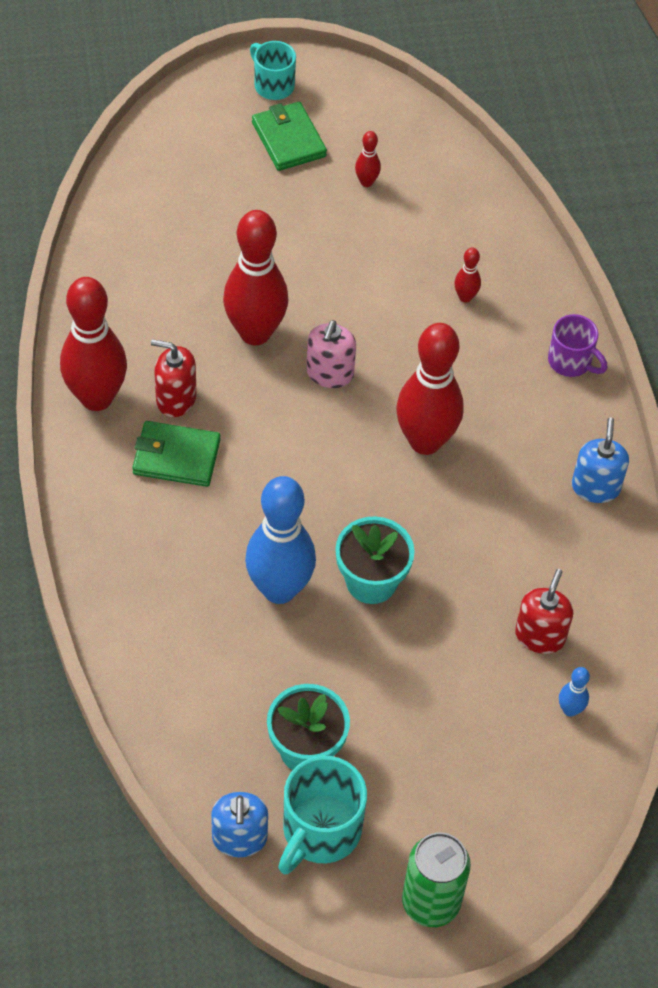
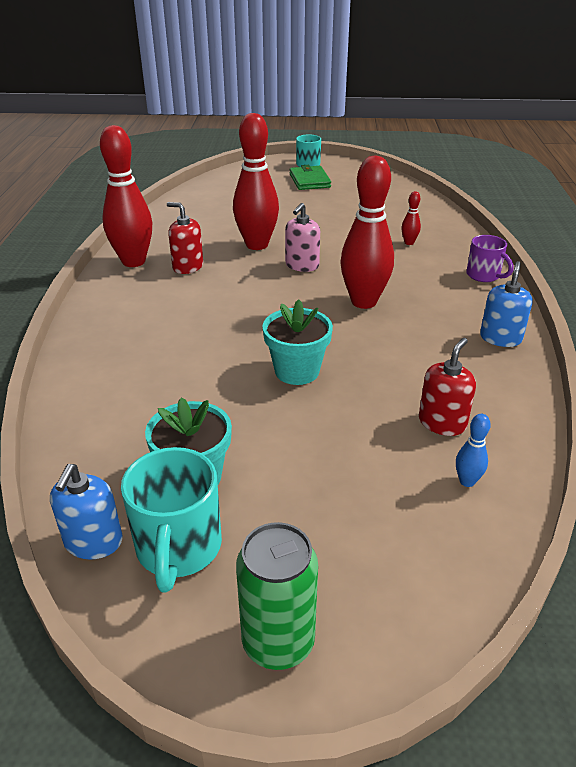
camera: 15 degrees right, 20 degrees down
green wallet [132,421,221,487] -> none
blue bowling pin [245,476,316,604] -> none
turquoise mug [278,756,367,874] -> turquoise mug turned 45 degrees counterclockwise [121,447,222,593]
red bowling pin [355,131,381,187] -> none

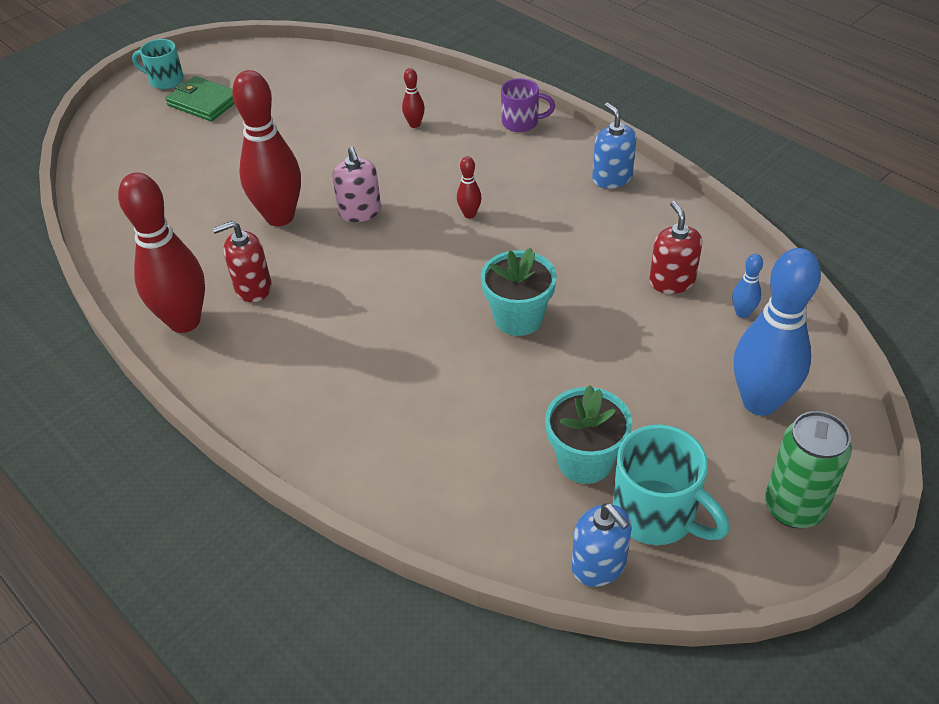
camera: 45 degrees left, 10 degrees up
red bowling pin [340,156,394,309] -> red bowling pin [457,156,482,218], size x0.42
none -> blue bowling pin [734,248,821,416]

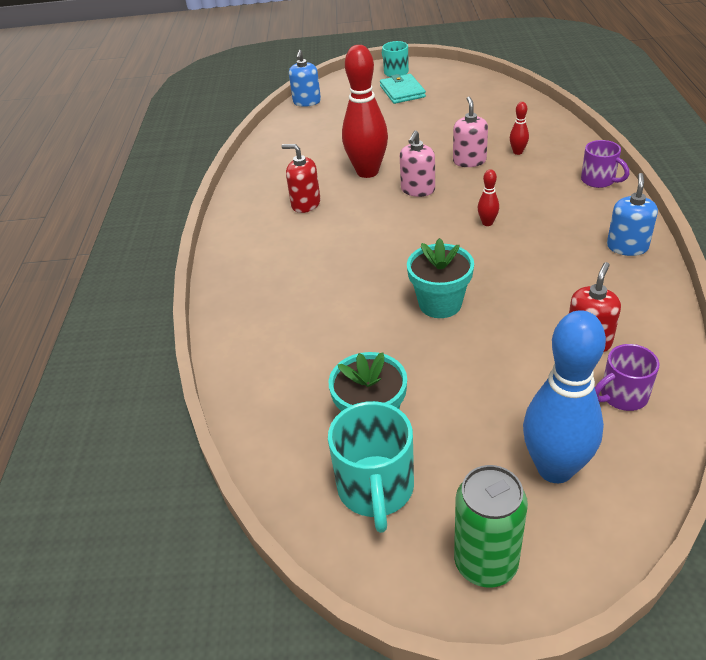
camera: 45 degrees right, 5 degrees down
red bowling pin [118,172,205,333] -> none
green wallet [165,76,235,121] -> turquoise wallet [380,74,426,104]
blue soap dispenser [572,503,632,587] -> blue soap dispenser moved to [289,50,321,107]
blue bowling pin [732,254,763,318] -> purple mug [595,344,659,411]
none -> pink soap dispenser [453,97,488,167]

